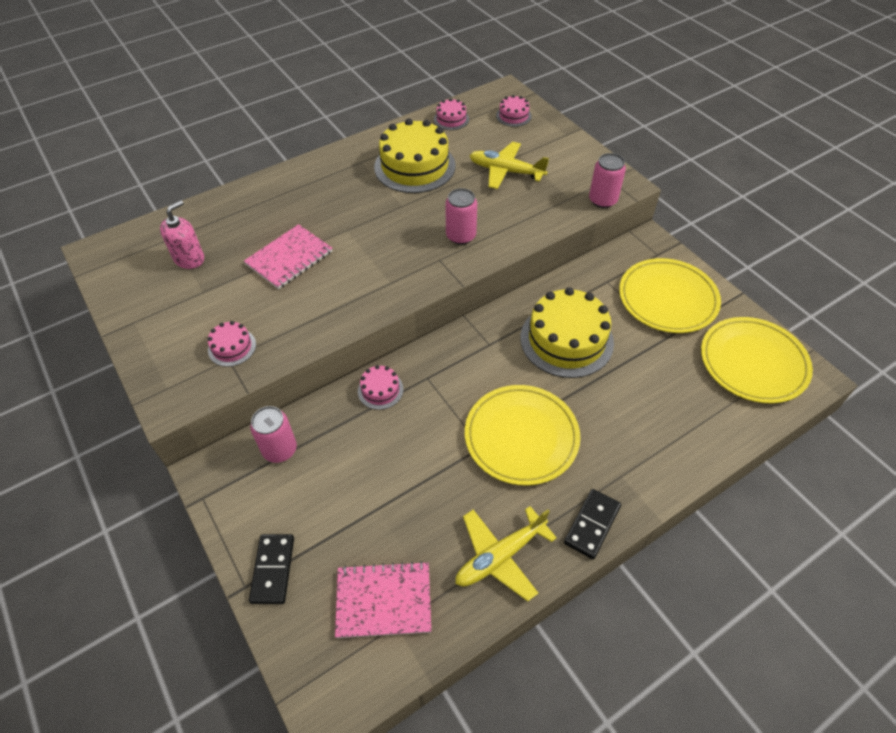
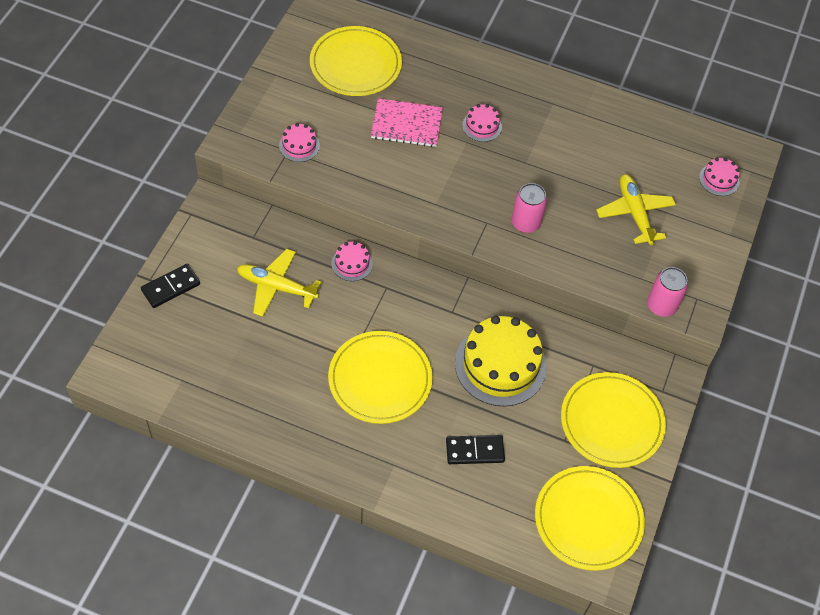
camera: 50 degrees right, 5 degrees up
pink soap dispenser [160,200,204,269] -> yellow plate [310,26,402,96]
pink can [250,406,297,463] -> none
pink notebook [335,561,431,638] -> none
yellow cake [374,118,456,193] -> none
pink cake [434,98,469,130] -> pink cake moved to [462,104,502,142]
yellow plane [455,506,557,601] -> yellow plane moved to [237,249,322,317]
black domino [564,489,621,559] -> black domino moved to [446,435,505,464]

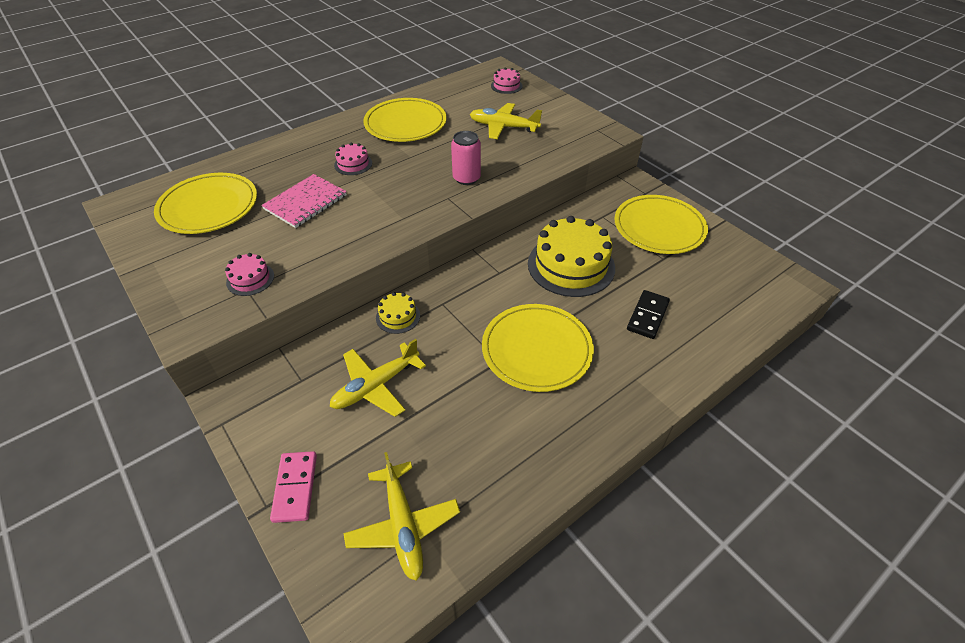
camera: 55 degrees left, 10 degrees down
black domino [141,264,200,308] -> pink domino [270,451,317,523]
pink cake [331,241,373,281] -> yellow cake [376,292,420,334]
yellow plate [535,466,645,571] -> yellow plate moved to [363,98,447,142]
pink can [647,267,688,317] -> none
none -> yellow plane [343,452,460,581]

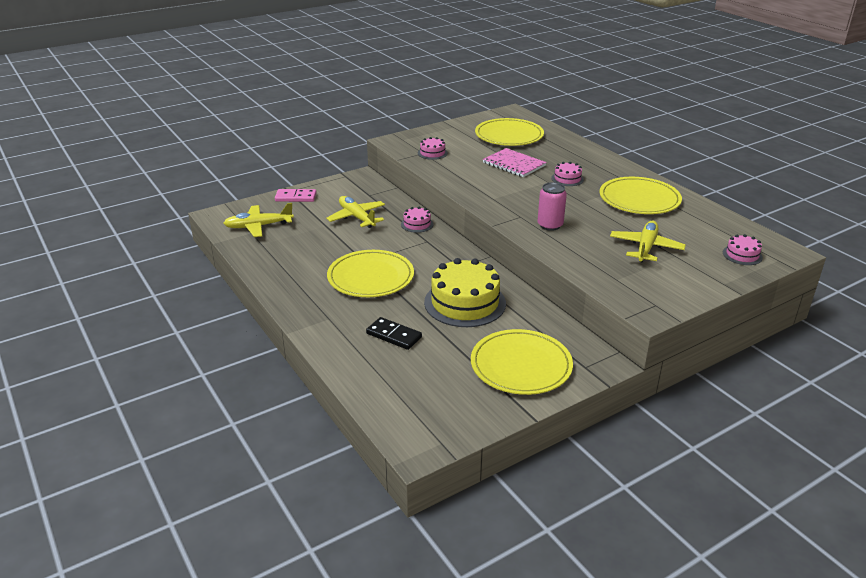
camera: 95 degrees right, 15 degrees down
yellow cake [376,292,420,334] -> pink cake [401,207,433,233]

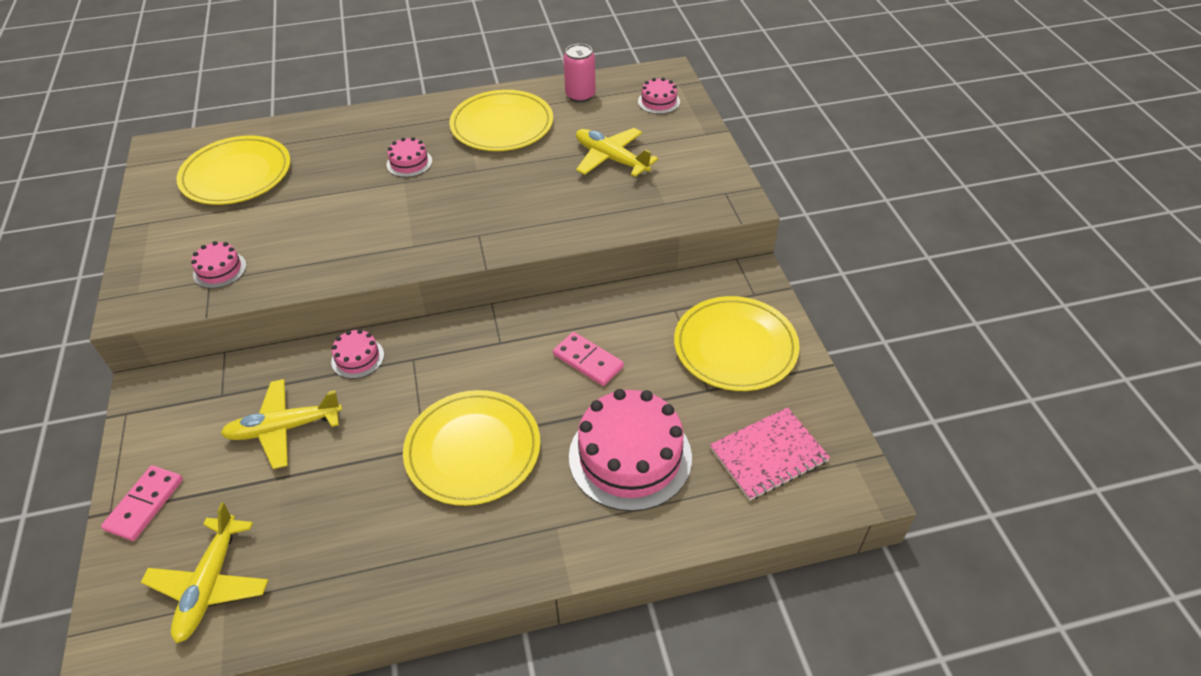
camera: 70 degrees left, 15 degrees up
black domino [366,317,422,350] -> pink cake [569,389,692,511]
yellow cake [424,258,506,327] -> pink domino [553,332,624,386]
pink notebook [483,148,547,177] -> pink notebook moved to [710,407,830,501]
pink can [537,182,567,231] -> pink can moved to [563,44,596,102]

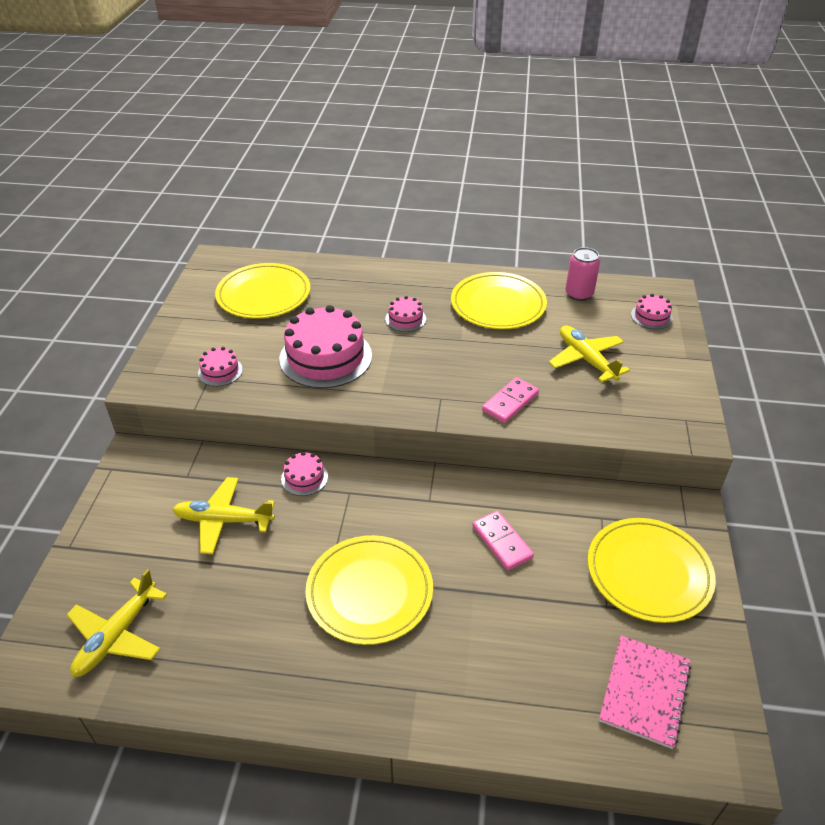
camera: 20 degrees right, 5 degrees down
pink domino [101,465,183,541] -> pink domino moved to [482,377,539,423]
pink cake [569,389,692,511] -> pink cake moved to [279,305,372,388]
pink notebook [710,407,830,501] -> pink notebook turned 60 degrees counterclockwise [599,636,691,749]

